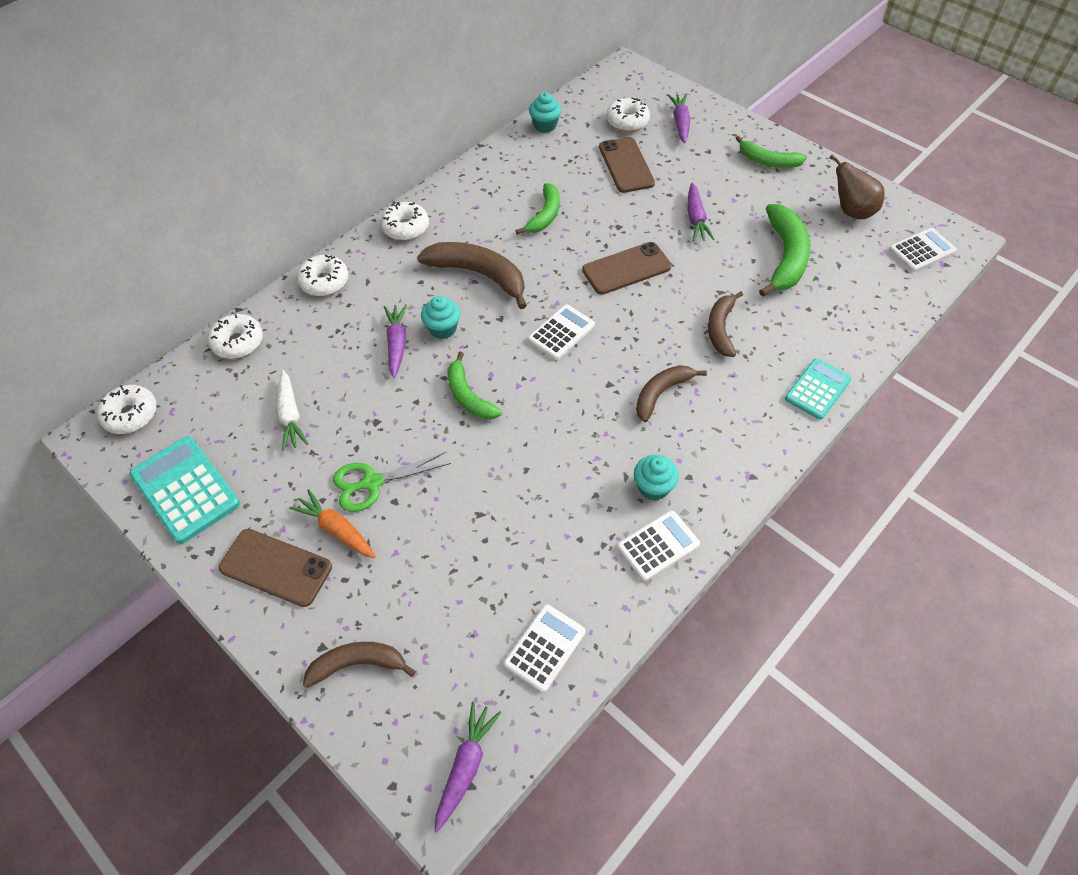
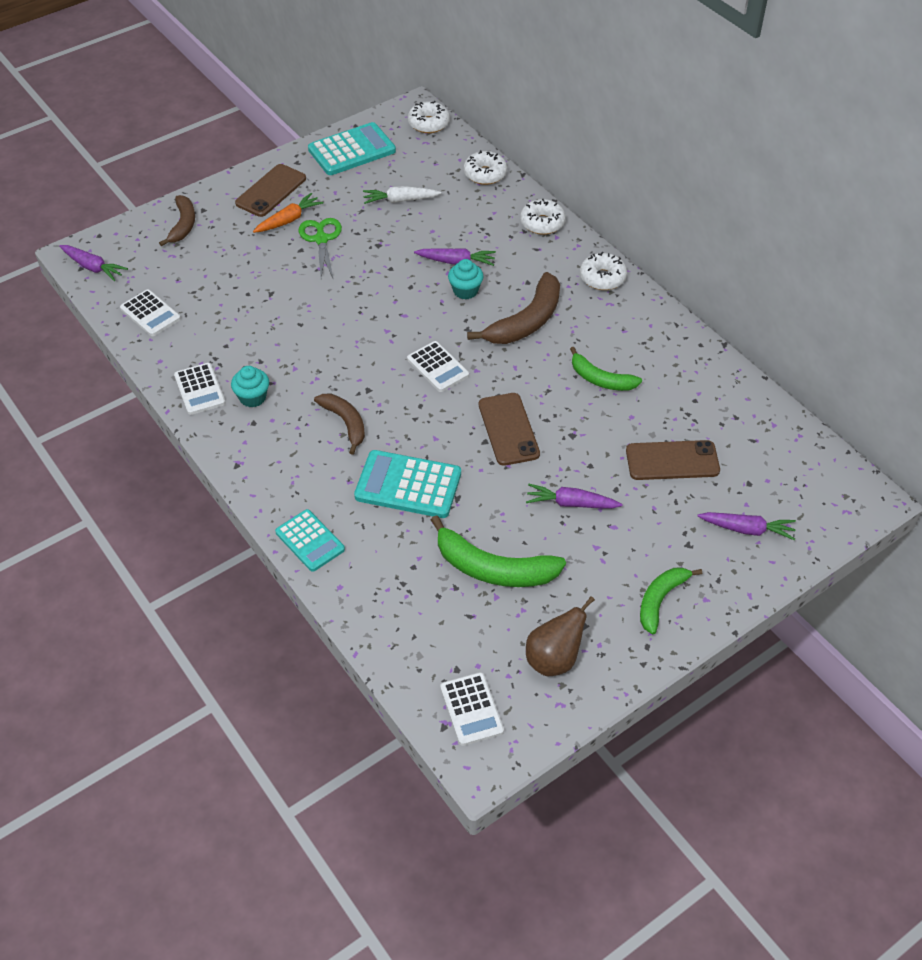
camera: 100 degrees right, 5 degrees down
green banana [447,352,502,419] -> none
turquoise cupcake [529,92,561,133] -> none
white donut [607,97,650,132] -> none
brown banana [708,291,743,357] -> turquoise calculator [354,450,461,518]

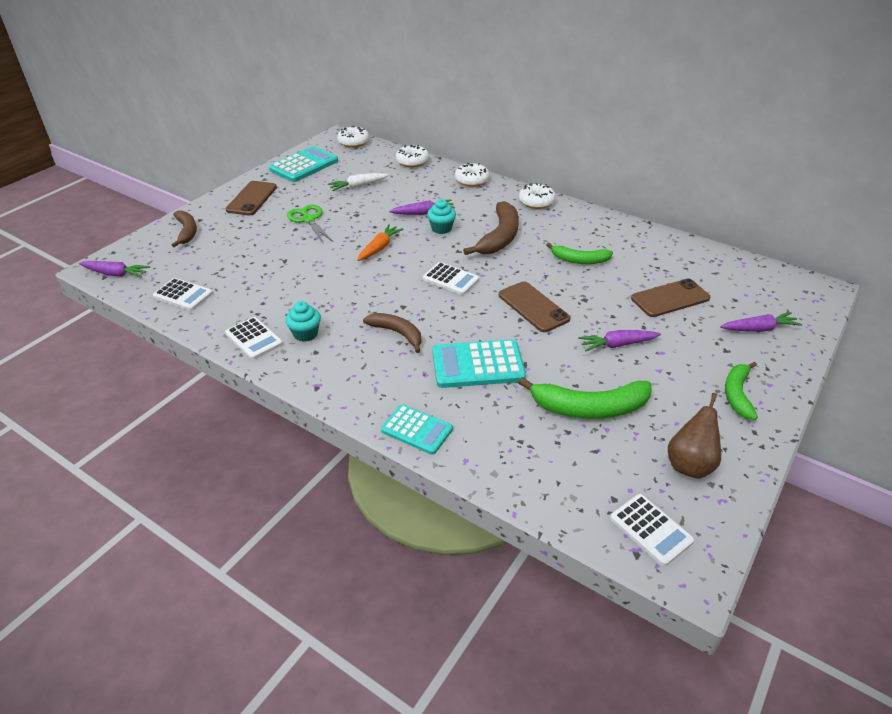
camera: 20 degrees left, 10 degrees down
orange carrot [253,193,323,233] -> orange carrot moved to [357,224,404,261]

